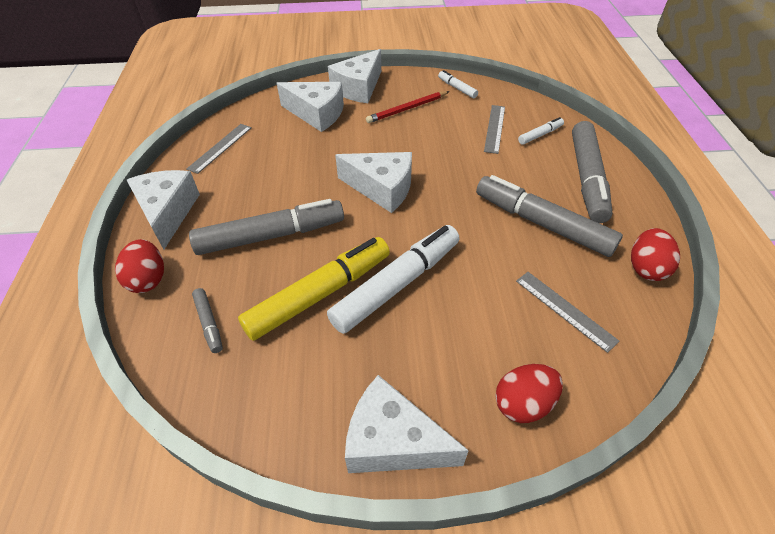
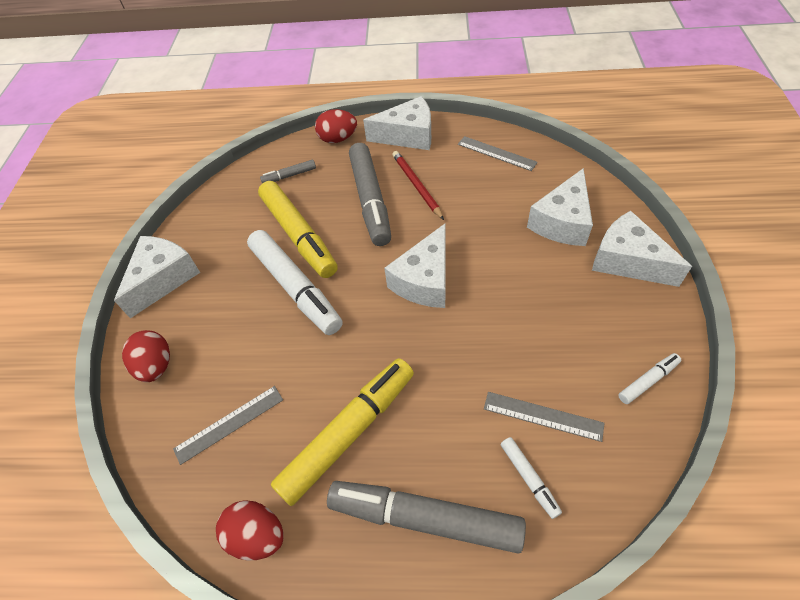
camera: 100 degrees right, 5 degrees up
red pencil [366,91,449,123] -> red pencil moved to [392,151,444,220]
grey marker [476,175,623,257] -> yellow marker [271,358,414,506]

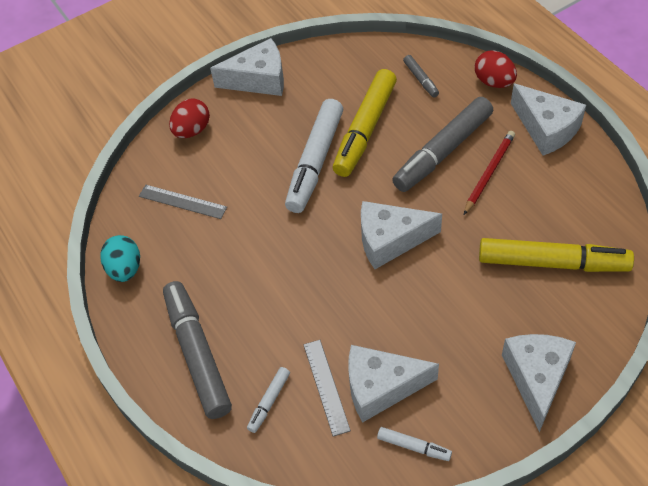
camera: 55 degrees right, 0 degrees up
red egg [216,501,284,561] -> turquoise egg [100,235,140,282]
grey marker [260,160,316,183] -> grey marker turned 150 degrees counterclockwise [403,55,439,97]
yellow marker [271,358,414,506] -> yellow marker moved to [479,238,634,272]
grey ruler [458,136,538,171] -> none
white cheese [527,168,593,246] -> white cheese moved to [348,345,439,423]

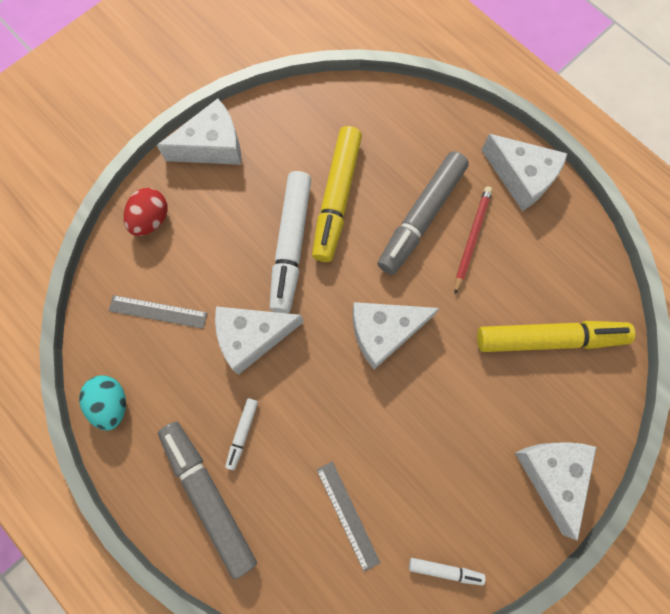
camera: 15 degrees left, 20 degrees up
white marker [247,367,290,433] -> white marker moved to [225,398,258,470]
white cheese [348,345,439,423] -> white cheese moved to [215,307,303,375]
grey marker [403,55,439,97] -> none
red egg [475,50,517,88] -> none

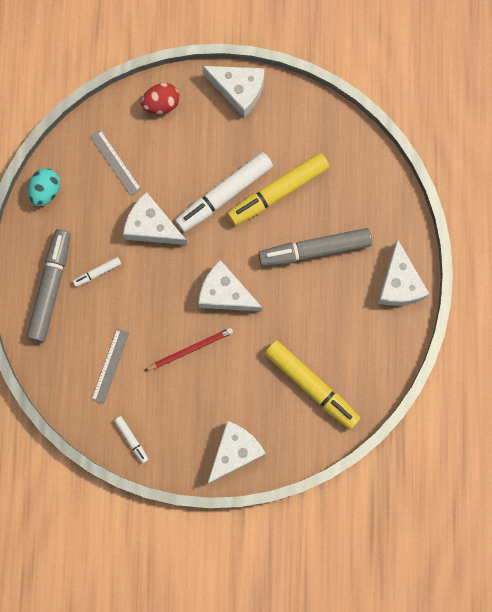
camera: 45 degrees right, 5 degrees up
red pencil [455,186,492,294] -> red pencil moved to [144,328,233,371]

